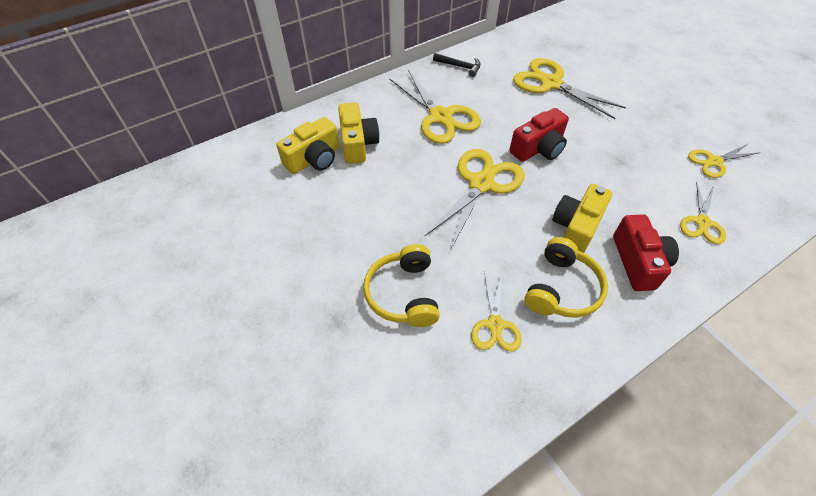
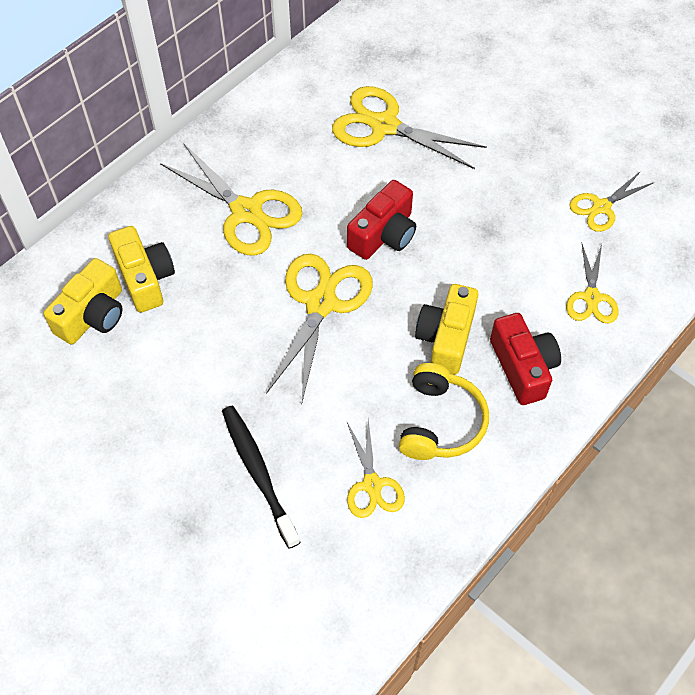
camera: 15 degrees left, 5 degrees up
yellow headphones [363,244,440,327] -> black toothbrush [222,406,301,549]
black hammer [433,53,481,77] -> none

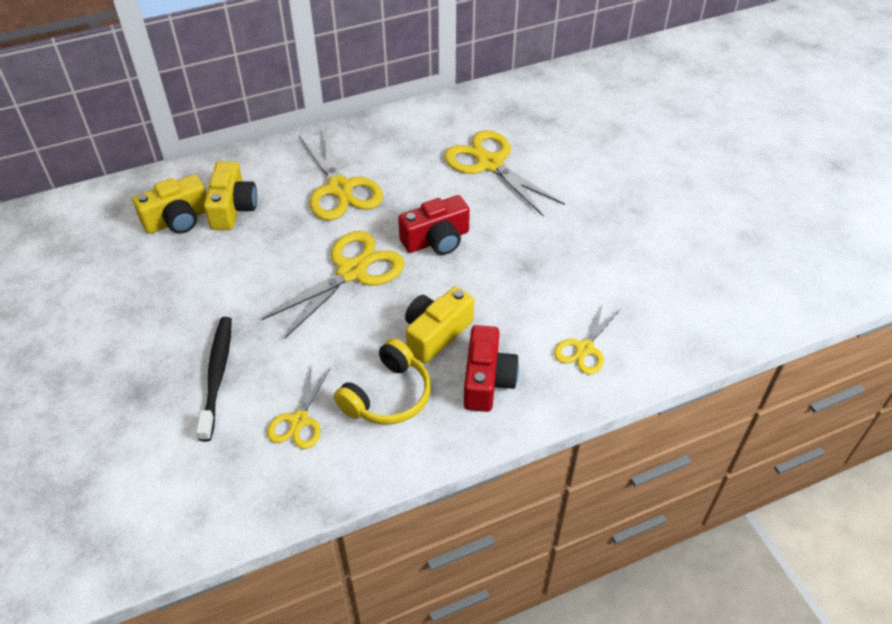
camera: 25 degrees right, 10 degrees down
yellow scissors [569,171,655,232] -> none

